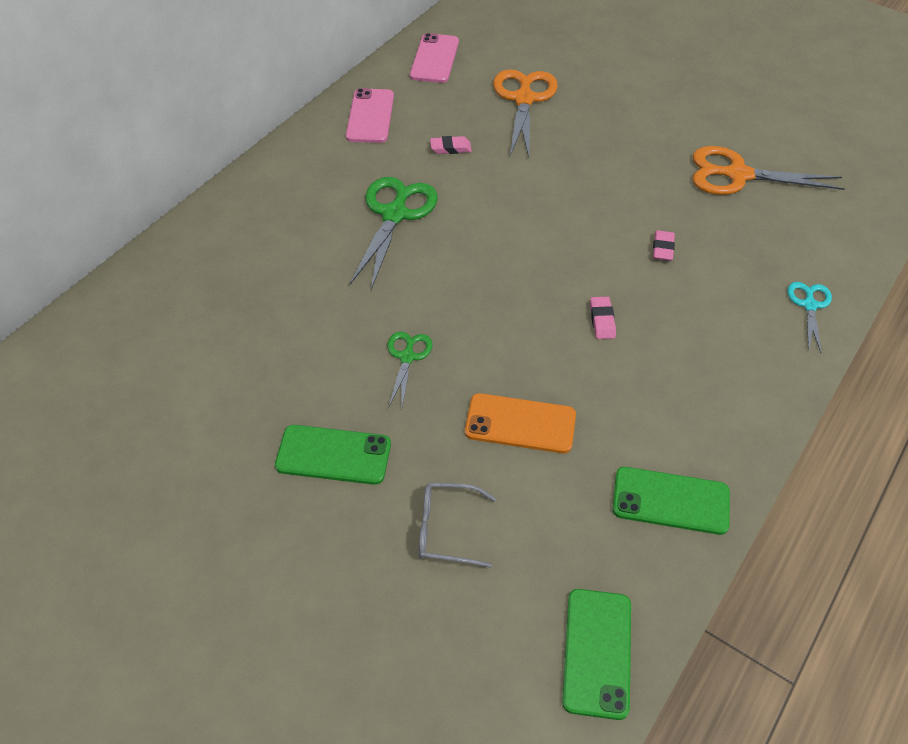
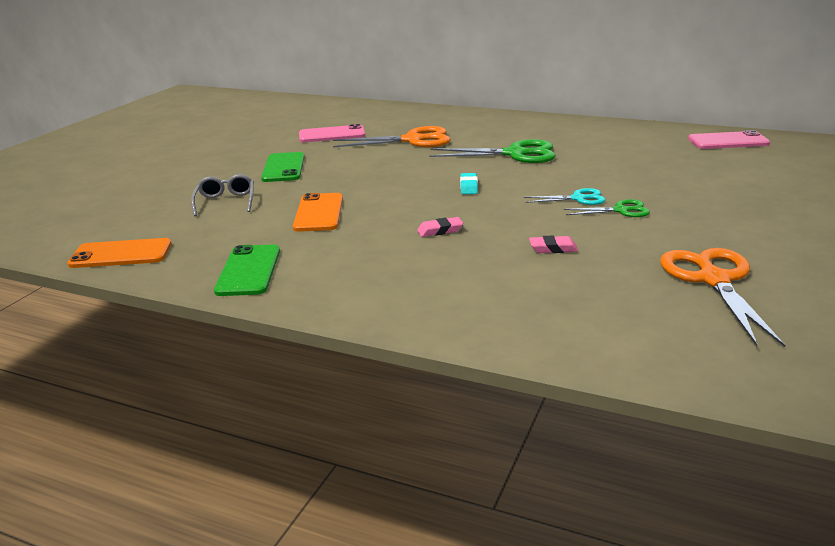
camera: 80 degrees right, 25 degrees down
pink phone [346,88,394,143] -> pink phone moved to [299,124,365,142]
green scissors [387,332,433,408] -> green scissors moved to [564,199,650,217]
pink eraser [430,136,472,154] -> none
orange scissors [493,69,558,157] -> orange scissors moved to [333,126,451,147]
green phone [562,589,631,720] -> orange phone [67,238,172,268]
turquoise scissors [787,282,832,353] -> turquoise scissors moved to [523,188,606,205]
none -> turquoise eraser [460,173,478,194]

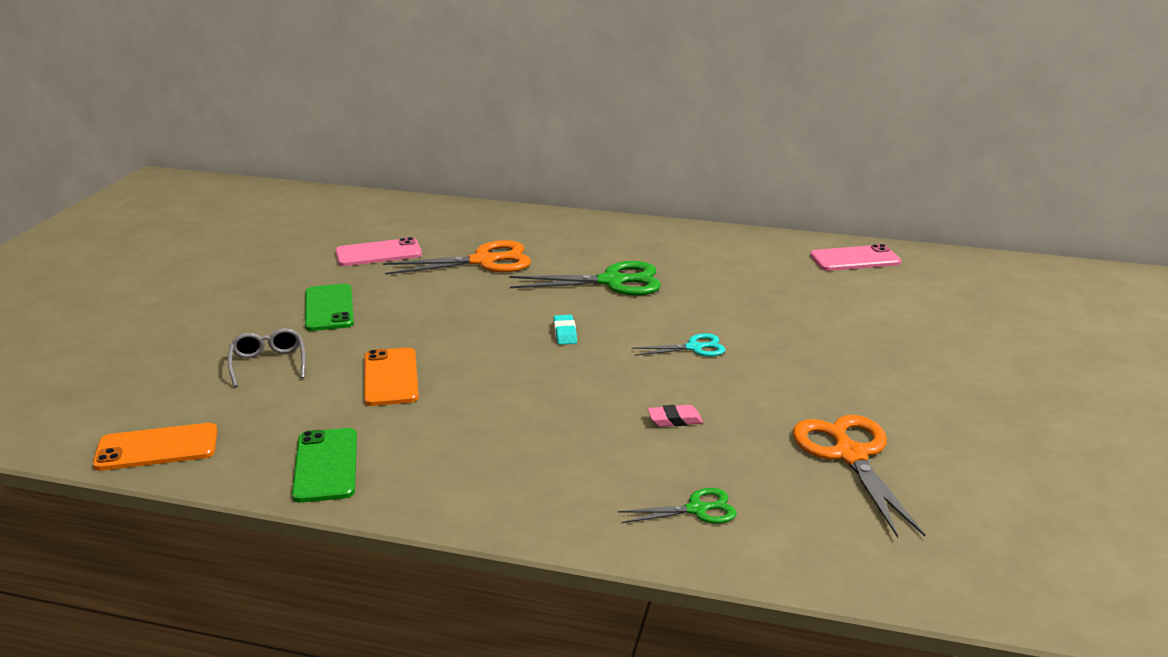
camera: 10 degrees left, 0 degrees up
pink eraser [417,217,463,237] -> none
green scissors [564,199,650,217] -> green scissors moved to [618,488,737,524]

